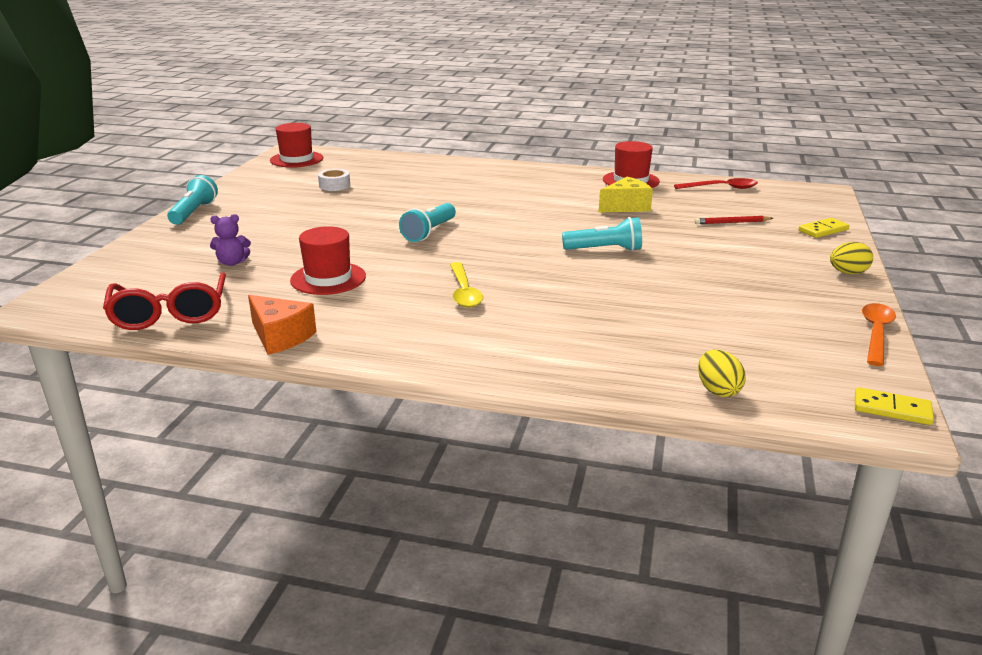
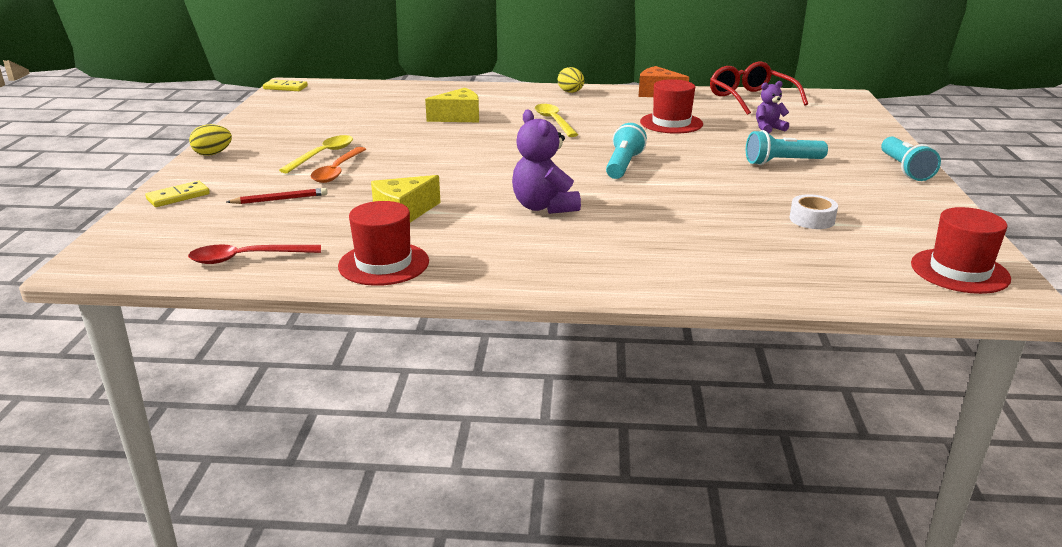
camera: 170 degrees right, 0 degrees up
turquoise flashlight [562,217,642,251] -> turquoise flashlight moved to [746,130,828,165]
yellow egg [698,350,746,397] -> yellow egg moved to [558,67,584,93]
orange spoon [862,303,896,366] -> orange spoon moved to [310,147,366,183]
none -> yellow spoon [279,135,353,173]
none -> yellow cheese [425,88,479,122]
none -> purple teddy bear [512,109,581,214]

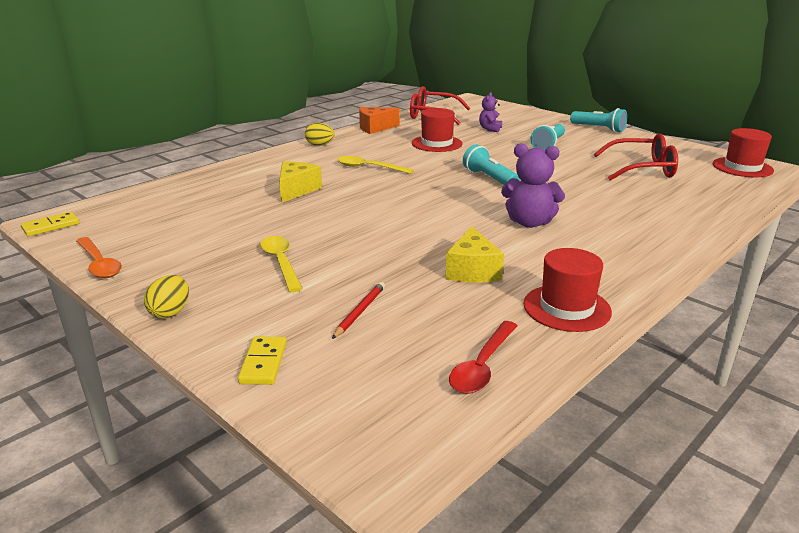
camera: 50 degrees left, 0 degrees up
orange spoon [310,147,366,183] -> orange spoon moved to [76,237,122,278]
white tape [790,194,838,229] -> red glasses [594,133,678,180]

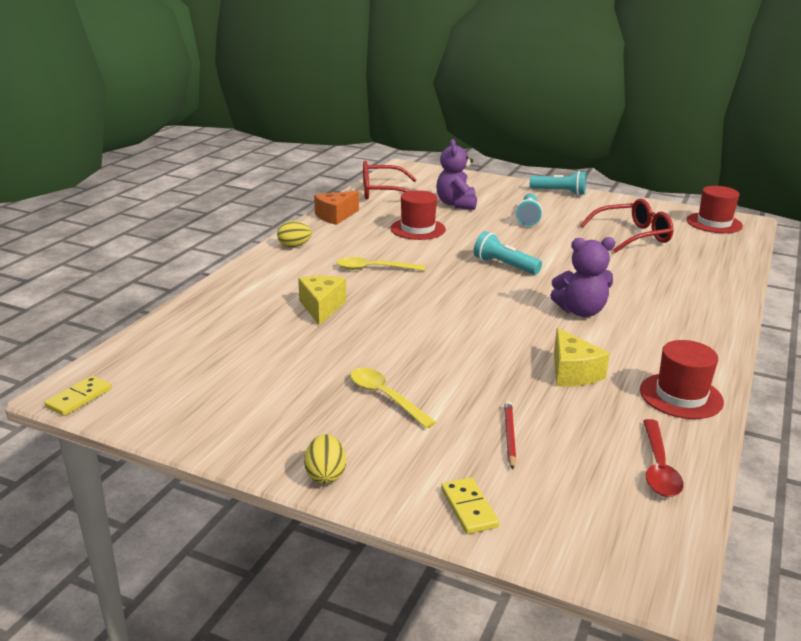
camera: 20 degrees left, 0 degrees up
orange spoon [76,237,122,278] -> none
purple teddy bear [479,92,502,132] -> purple teddy bear [436,139,477,210], size x1.67

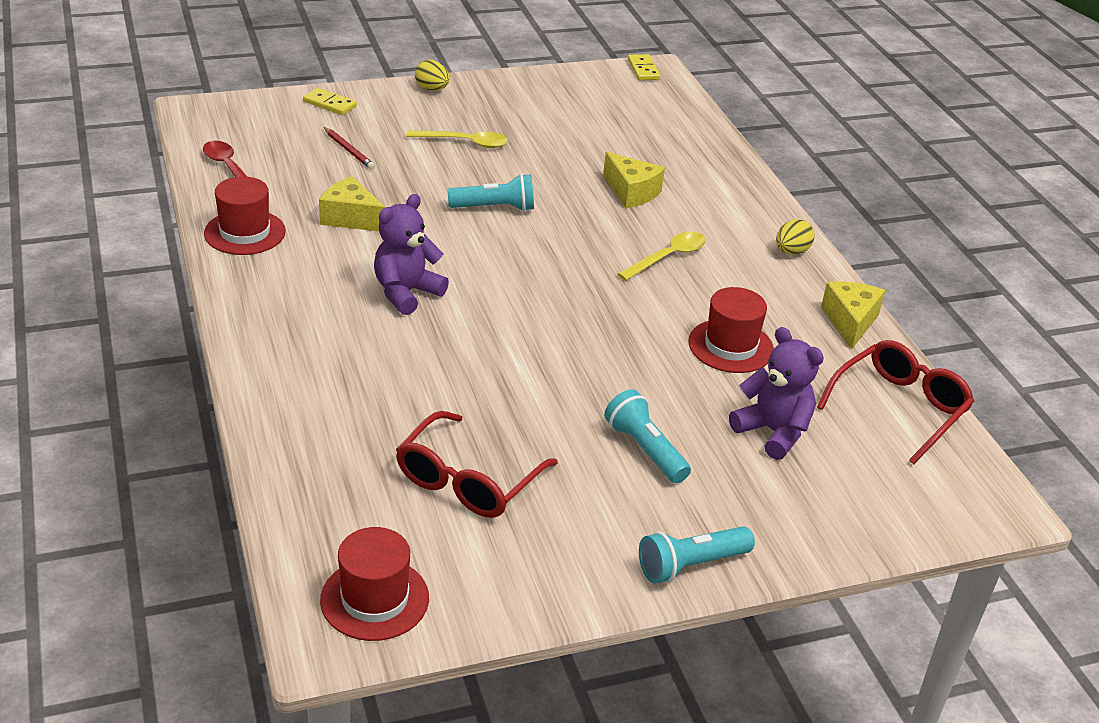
camera: 135 degrees right, 10 degrees up
orange cheese [314,191,359,225] -> yellow cheese [821,281,885,349]
turquoise flashlight [474,231,542,275] -> turquoise flashlight moved to [447,174,534,211]

